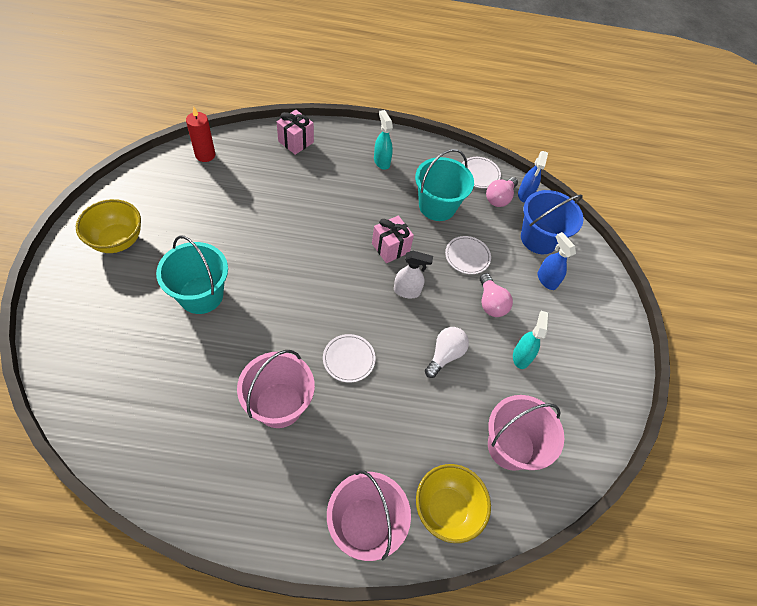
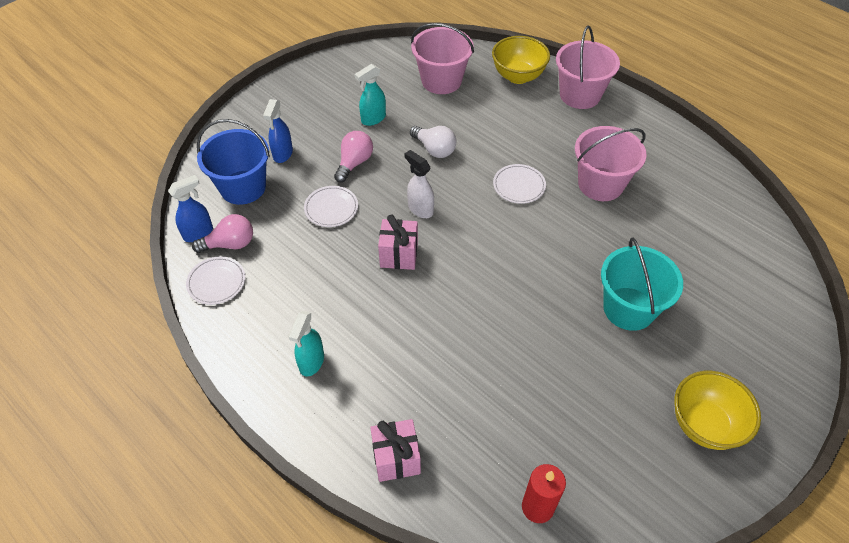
camera: 135 degrees left, 5 degrees down
turquoise bucket [415,149,474,221] -> none
white light bulb [425,327,469,378] -> white light bulb turned 120 degrees counterclockwise [410,126,456,158]

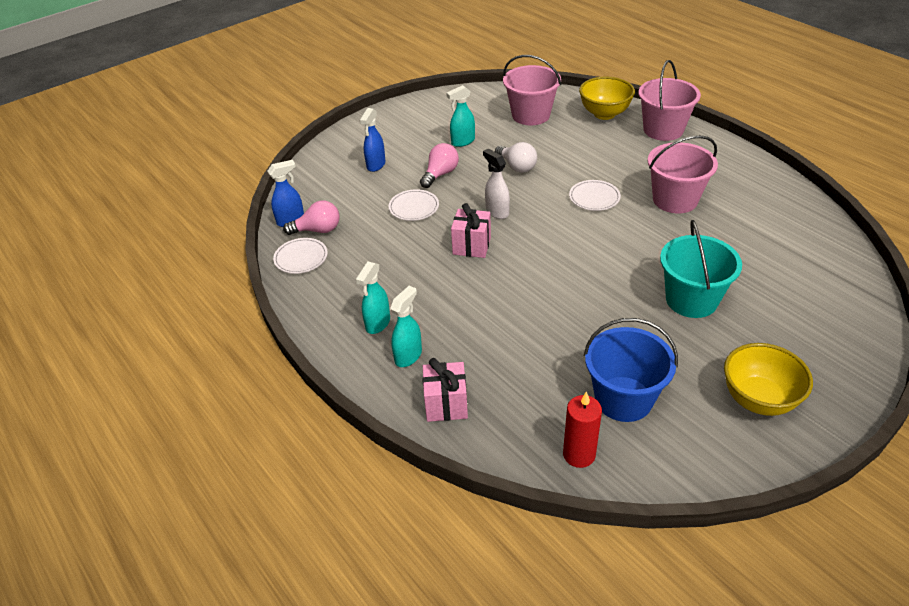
camera: 10 degrees right, 10 degrees down
blue bucket [197,119,270,205] -> blue bucket moved to [584,318,678,422]
none -> turquoise spray bottle [390,286,422,367]

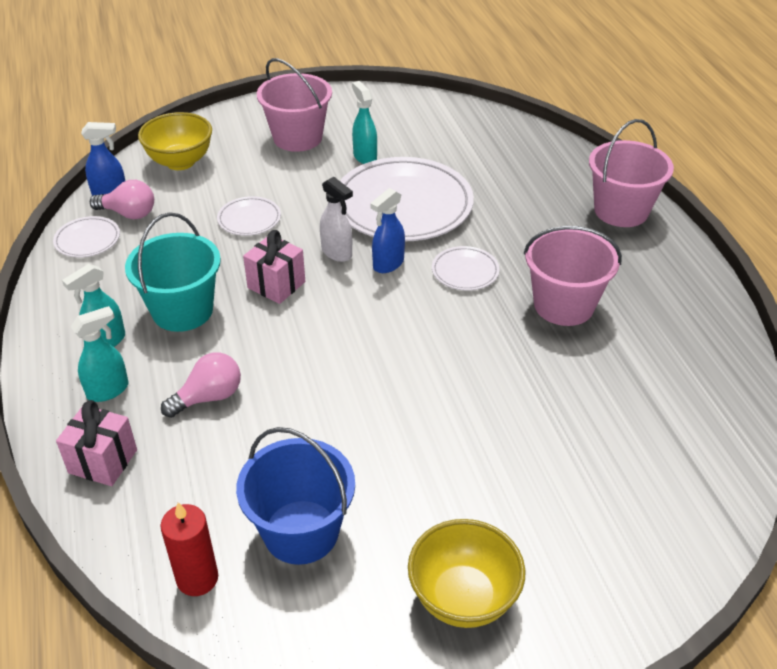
camera: 20 degrees right, 0 degrees up
blue spray bottle [360,108,385,172] -> blue spray bottle moved to [370,188,405,273]
pink light bulb [420,143,459,188] -> pink light bulb moved to [161,352,241,418]
turquoise spray bottle [446,85,475,147] -> turquoise spray bottle turned 75 degrees clockwise [352,81,377,164]
white spray bottle [483,149,510,219] -> white spray bottle turned 150 degrees clockwise [320,177,353,262]
white light bulb [495,142,537,173] -> white plate [340,157,474,241]
pink bucket [503,55,561,125] -> pink bucket moved to [257,58,332,152]
yellow bowl [579,77,635,120] -> yellow bowl moved to [138,112,212,170]
turquoise bucket [660,220,742,318] -> turquoise bucket moved to [125,212,221,332]

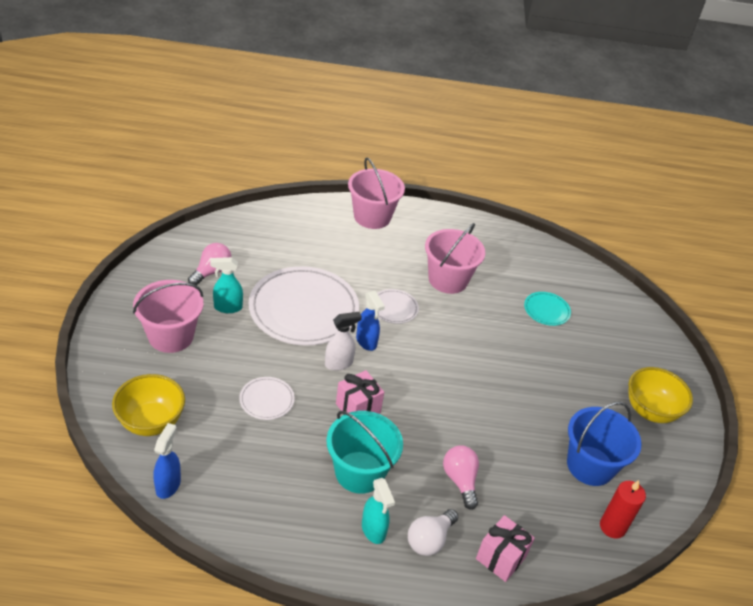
camera: 75 degrees left, 0 degrees up
white plate [53,216,120,258] -> none
turquoise spray bottle [71,306,129,402] -> white light bulb [408,509,458,556]
pink light bulb [90,180,154,219] -> pink light bulb moved to [188,243,232,286]
none -> turquoise plate [524,292,571,326]

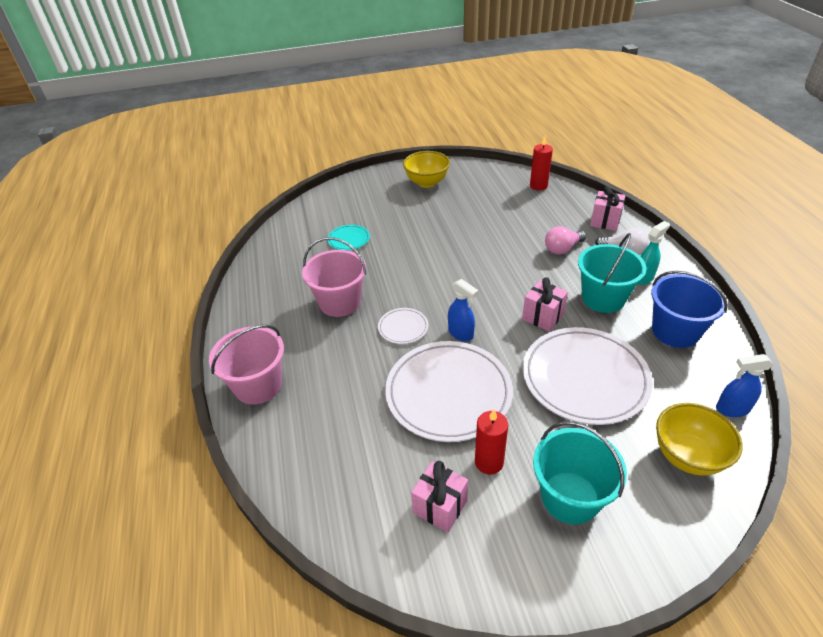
camera: 100 degrees left, 0 degrees up
pink bucket [133,280,203,353] -> turquoise bucket [533,421,627,525]
pink light bulb [188,243,232,286] -> pink gift [411,461,468,532]
turquoise spray bottle [210,257,243,313] -> red candle [475,409,508,474]
white plate [239,377,295,420] -> white plate [523,327,653,425], size x2.23
white spray bottle [325,312,362,371] -> none
blue spray bottle [356,291,385,351] -> blue spray bottle turned 90 degrees clockwise [448,279,479,341]
blue bucket [567,401,642,486] -> blue bucket moved to [651,271,728,348]

